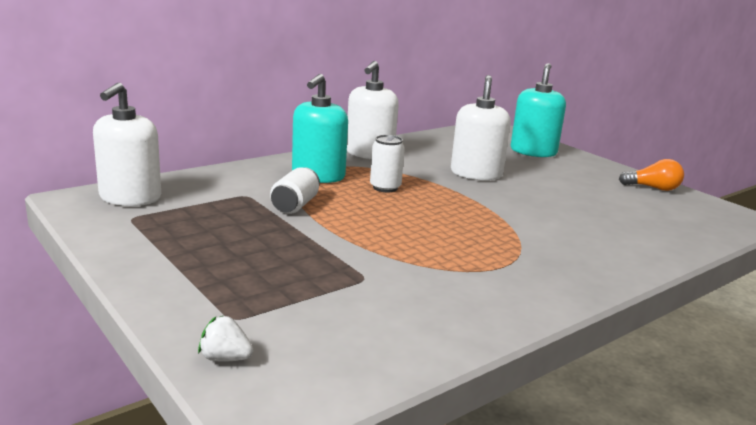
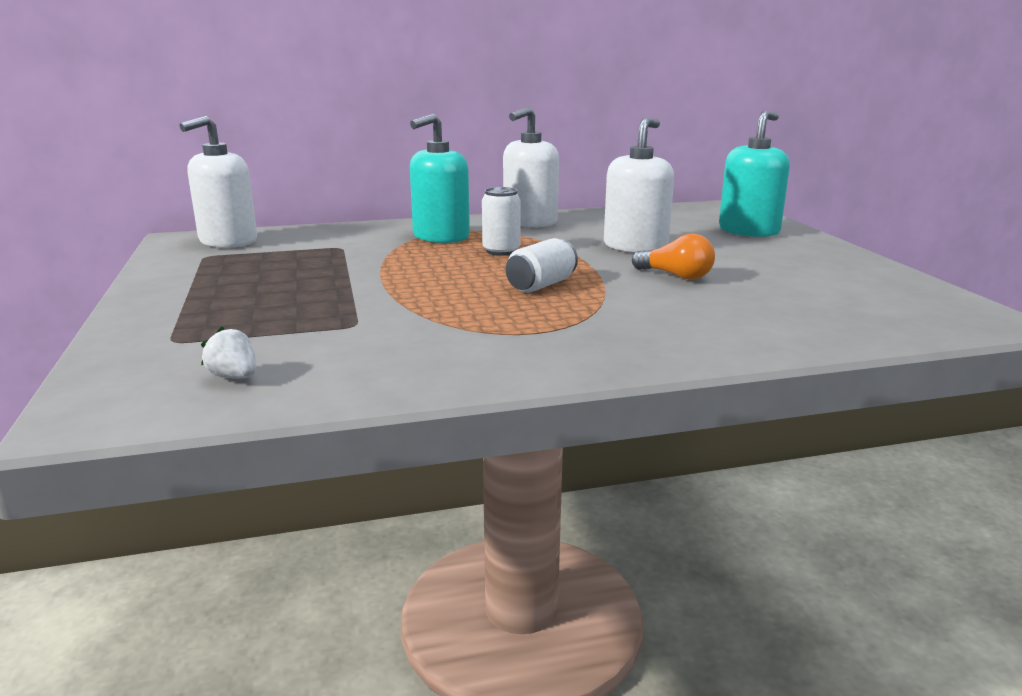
camera: 25 degrees right, 0 degrees up
white strawberry [198,315,253,362] -> white strawberry moved to [201,327,256,379]
white can [270,167,320,214] -> white can moved to [506,238,578,293]
orange light bulb [619,159,684,191] -> orange light bulb moved to [632,233,715,280]

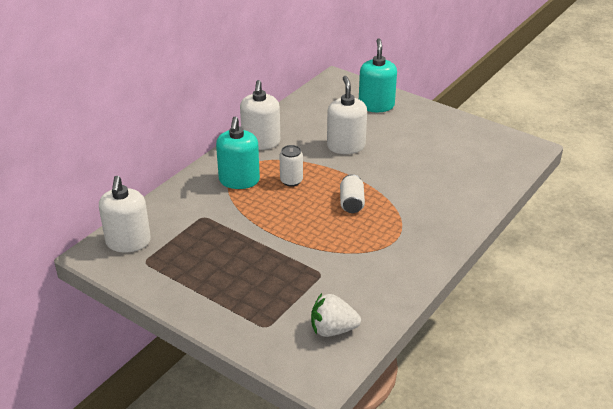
camera: 40 degrees left, 15 degrees up
white strawberry [201,327,256,379] -> white strawberry [311,293,361,337], size x1.74
orange light bulb [632,233,715,280] -> none

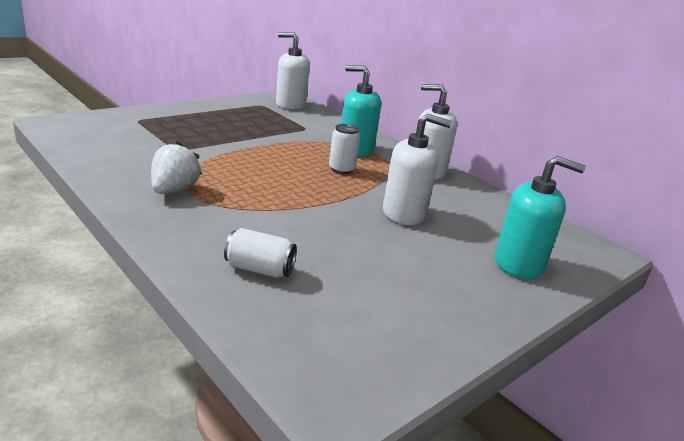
camera: 100 degrees right, 10 degrees down
white strawberry [311,293,361,337] -> white strawberry moved to [151,141,202,194]
white can [340,174,365,213] -> white can moved to [224,228,297,278]

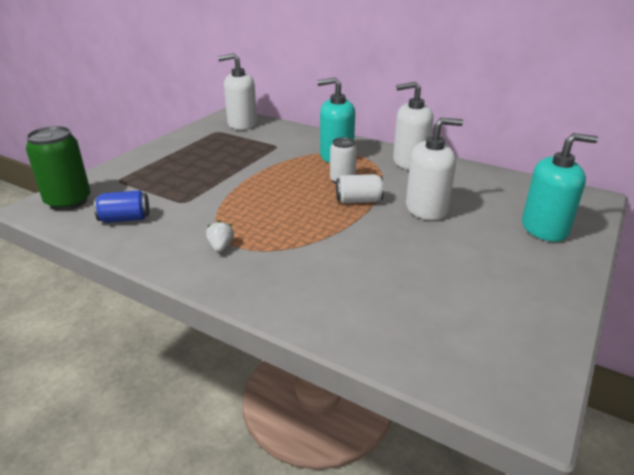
camera: 15 degrees left, 5 degrees up
white strawberry [151,141,202,194] -> white strawberry [206,220,234,252], size x0.57
white can [224,228,297,278] -> white can moved to [336,174,384,203]
none -> green can [26,126,91,211]
none -> blue can [94,190,149,223]

